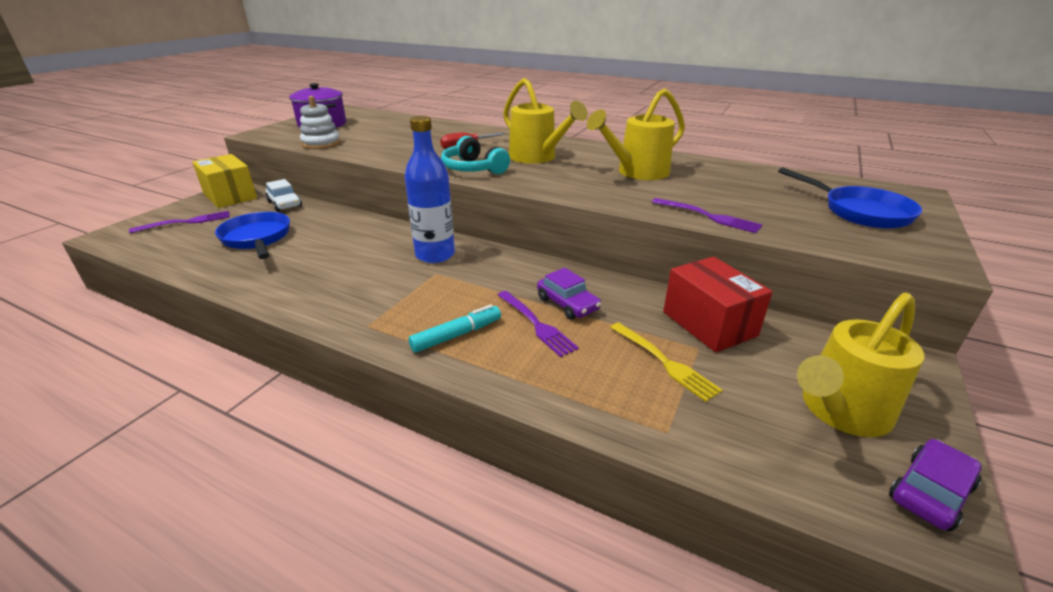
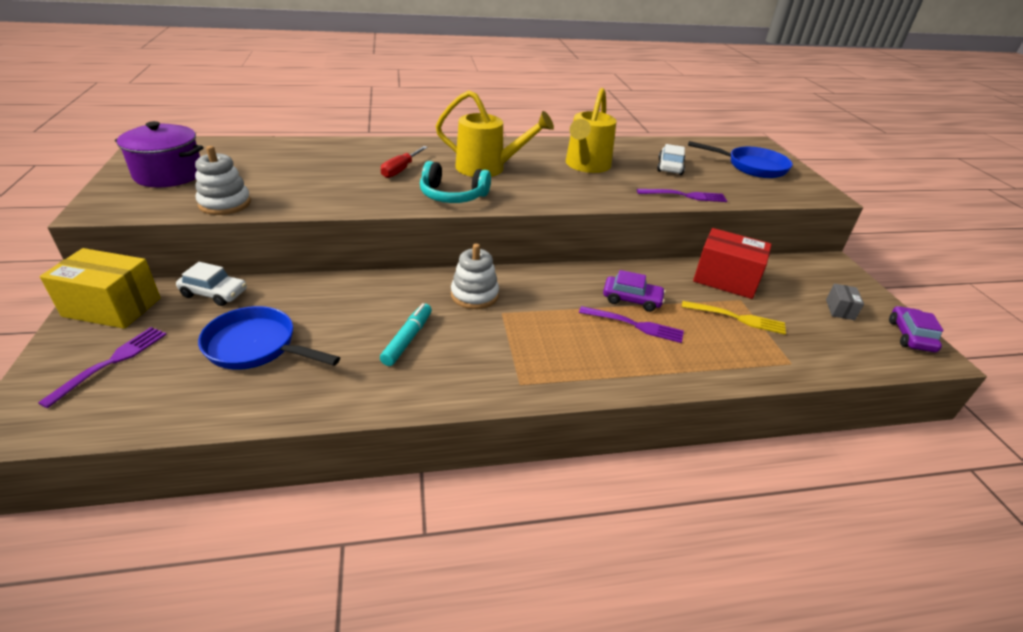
camera: 40 degrees left, 5 degrees up
blue bottle [405,116,455,263] -> white stacking toy [451,244,499,309]
turquoise marker [408,305,501,352] -> turquoise marker moved to [380,303,432,366]
yellow watering can [797,292,924,437] -> grey box [826,284,864,320]
none -> white car [657,144,685,175]

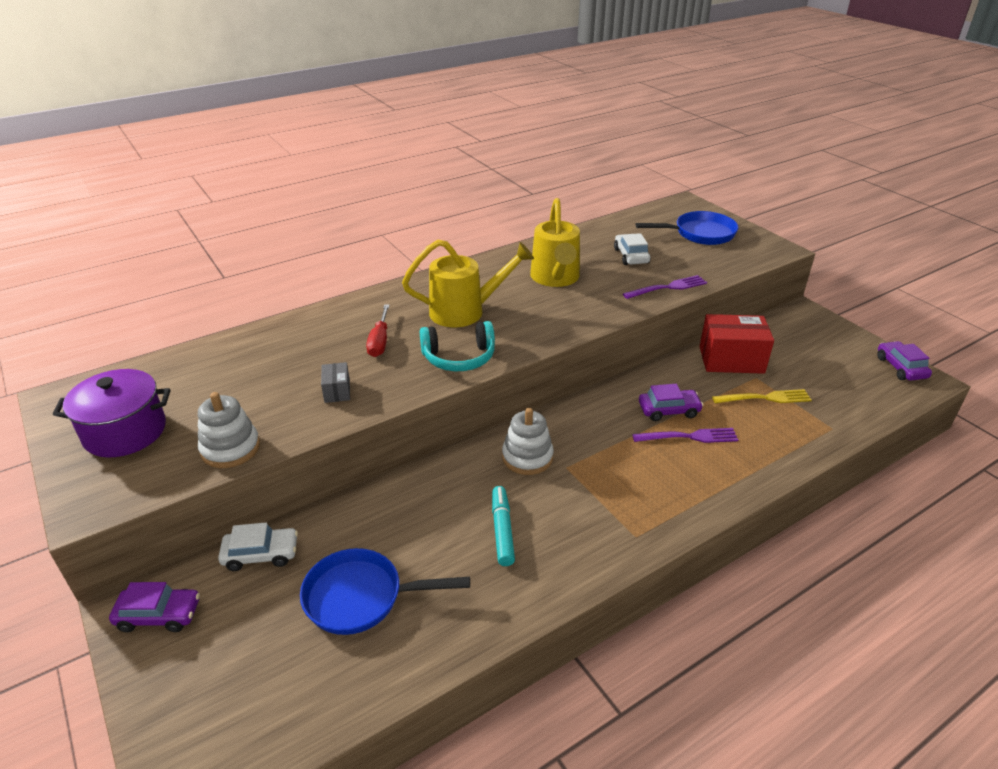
camera: 20 degrees left, 0 degrees up
purple fork [38,327,167,408] -> none
yellow box [40,248,161,329] -> purple car [109,582,200,632]
grey box [826,284,864,320] -> grey box moved to [321,362,350,403]

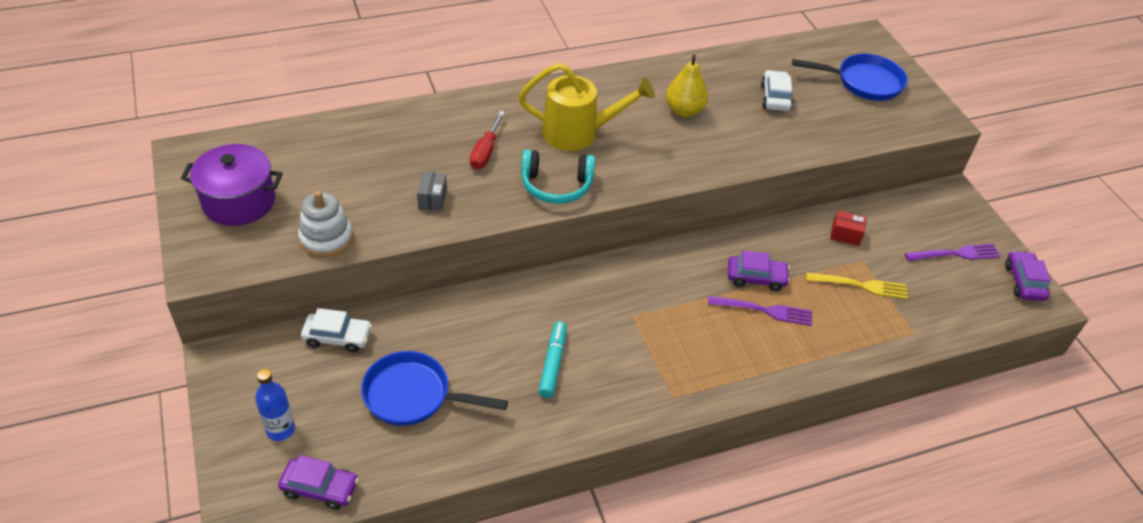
camera: 10 degrees right, 10 degrees up
purple car [109,582,200,632] -> purple car moved to [278,455,359,510]
white stacking toy [502,408,554,475] -> none
yellow watering can [530,198,580,287] -> yellow pear [666,54,708,117]
purple fork [623,275,707,299] -> purple fork moved to [905,244,1001,261]
red box [699,314,774,374] -> red box [830,210,867,246], size x0.48
none -> blue bottle [255,369,295,441]

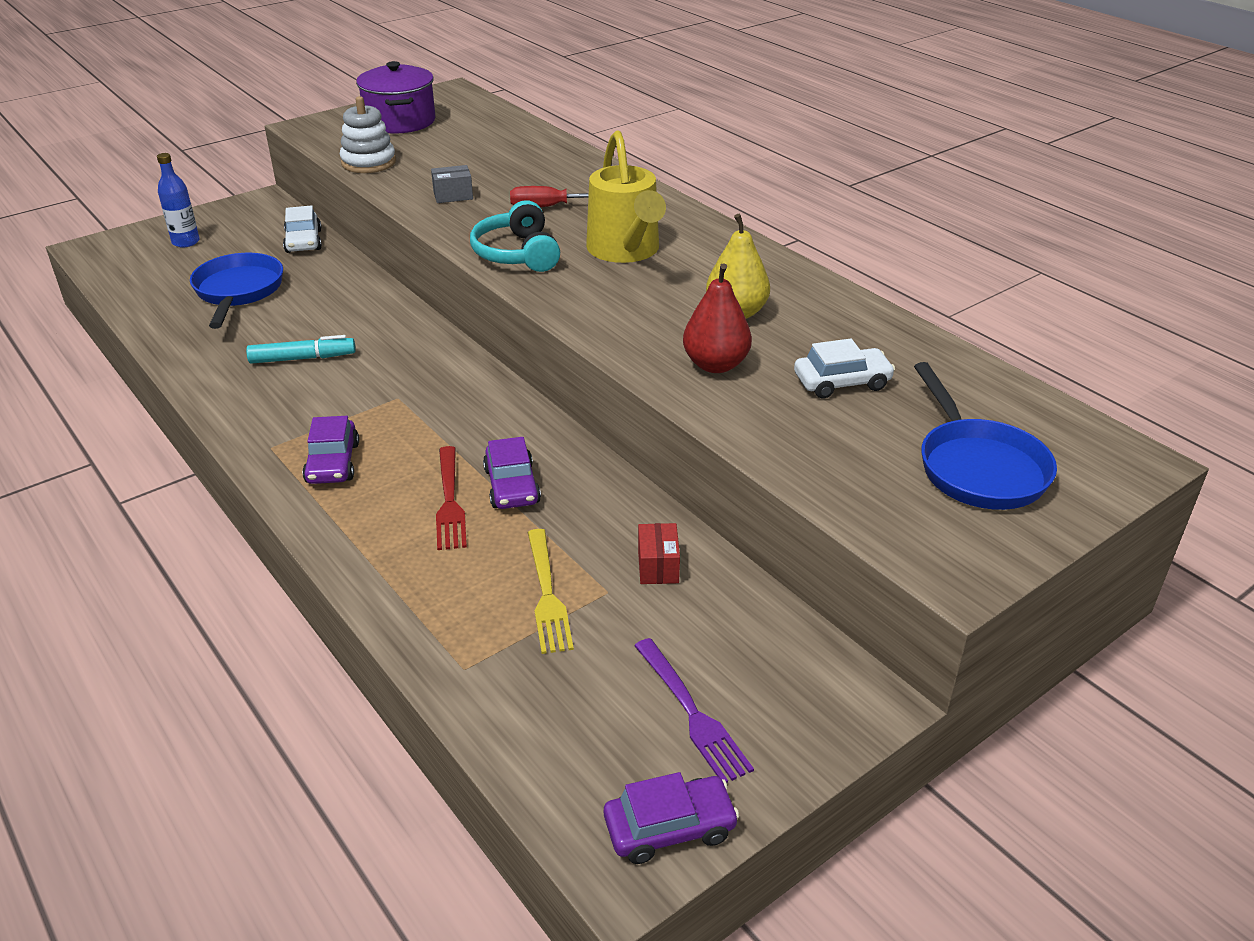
camera: 75 degrees right, 10 degrees down
purple car [278,455,359,510] -> purple car moved to [303,416,359,484]
purple fork [708,296,812,326] -> red fork [436,446,467,550]
none -> red pear [683,263,752,373]

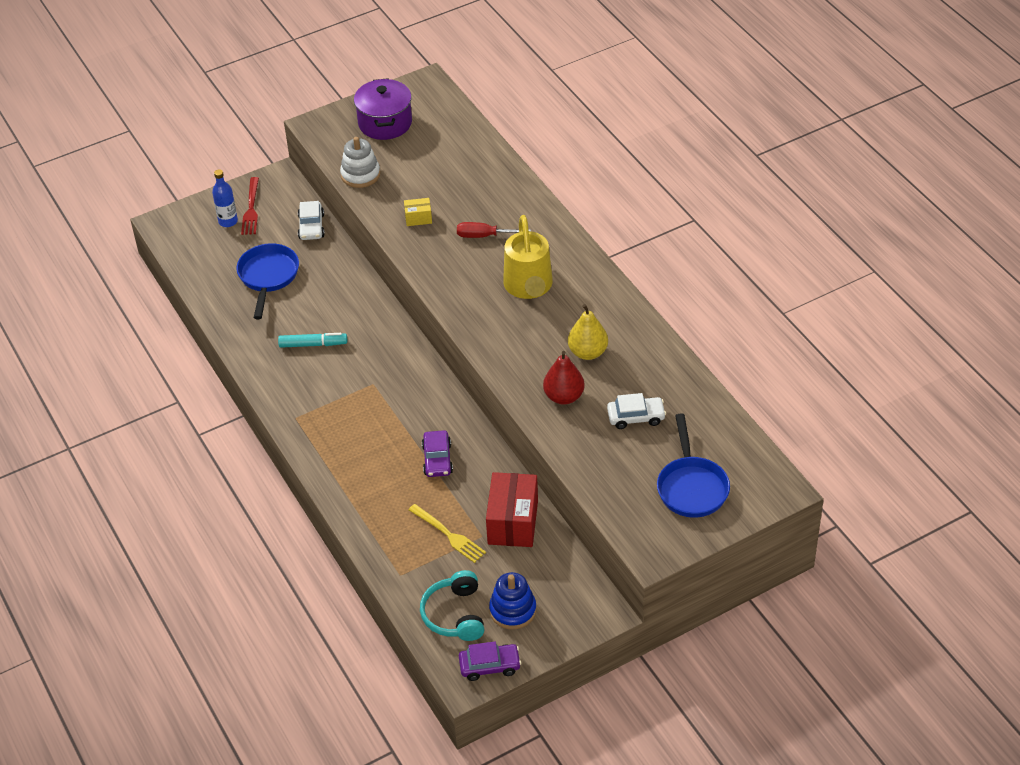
camera: 10 degrees right, 10 degrees up
purple car [303,416,359,484] -> none
grey box [431,165,473,203] -> yellow box [404,198,432,226]
red fork [436,446,467,550] -> red fork moved to [241,177,259,235]
turquoise headphones [470,200,560,272] -> turquoise headphones moved to [420,570,484,641]
yellow fork [528,529,574,654] -> yellow fork turned 45 degrees counterclockwise [408,504,486,563]
purple fork [634,638,754,783] -> blue stacking toy [489,572,536,630]
red box [638,523,680,584] -> red box [486,472,538,547], size x2.08

